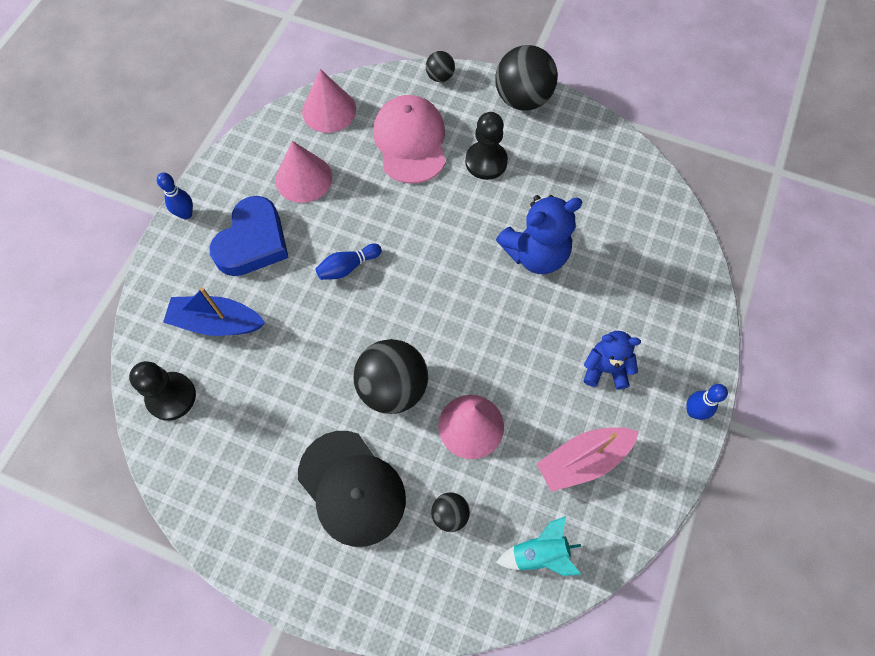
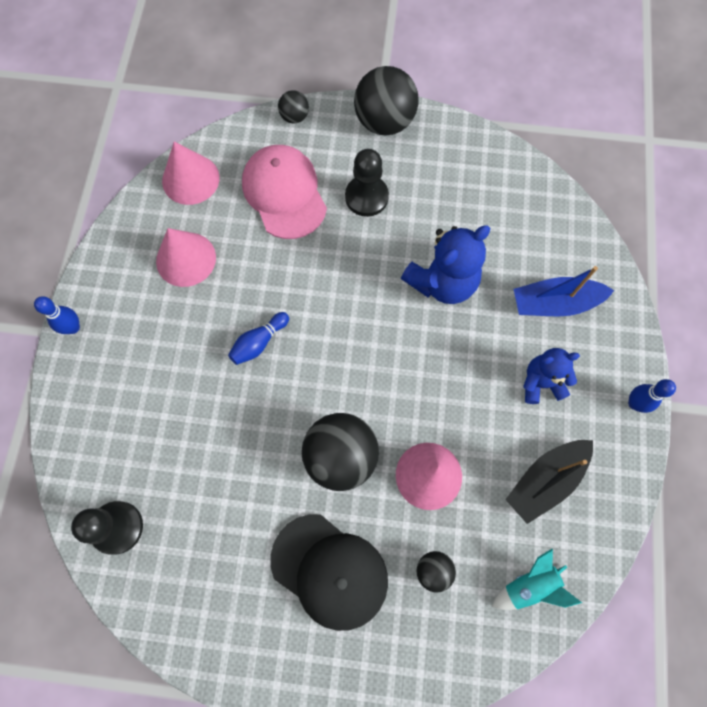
camera: 15 degrees left, 5 degrees up
blue boat [163,287,265,336] -> blue boat moved to [514,266,614,316]
blue heart [209,196,289,276] -> none
pink boat [537,427,639,492] -> black boat [505,440,593,524]

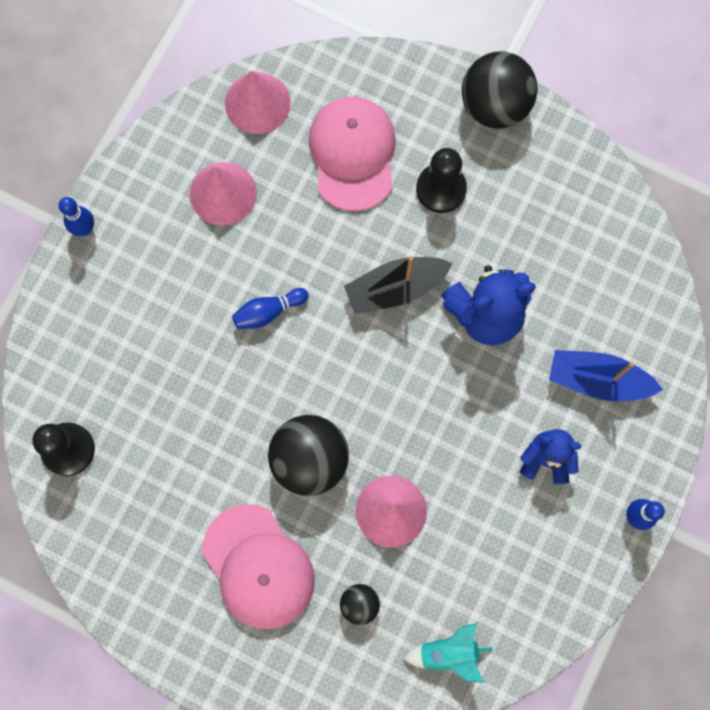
camera: 20 degrees right, 5 degrees up
black cap [271,514,388,631] -> pink cap [202,504,315,629]
black ball [278,90,309,124] -> none
black boat [505,440,593,524] -> black boat moved to [344,256,453,314]

